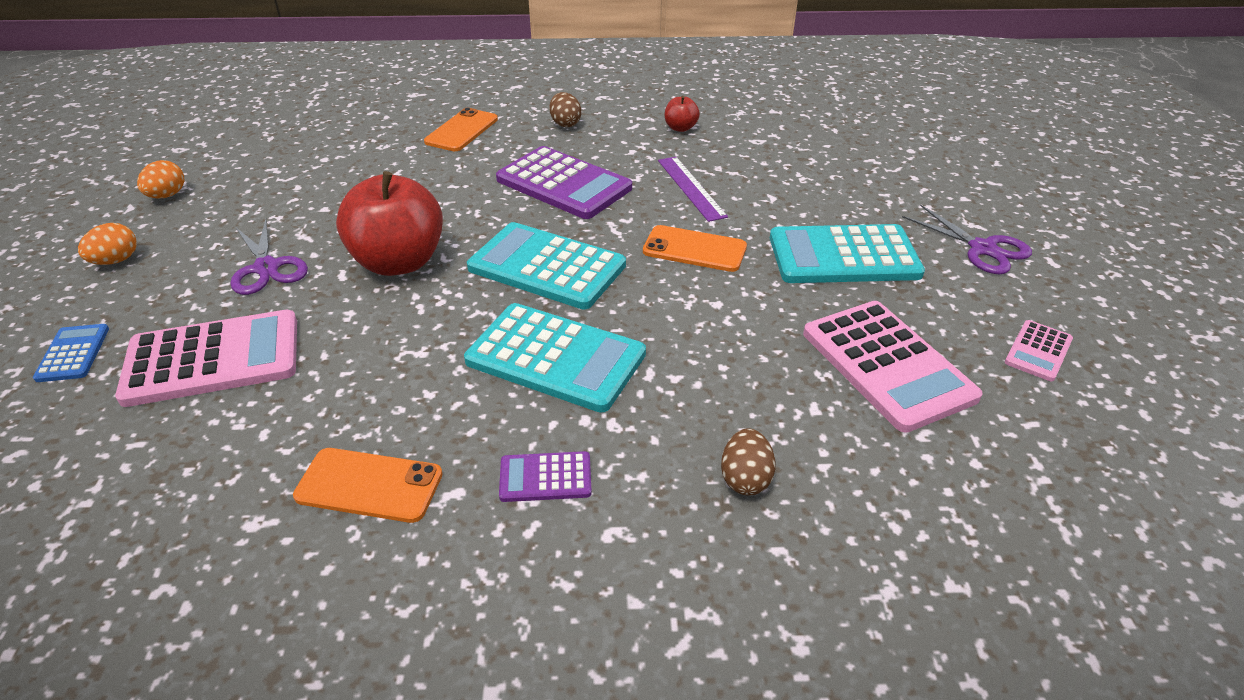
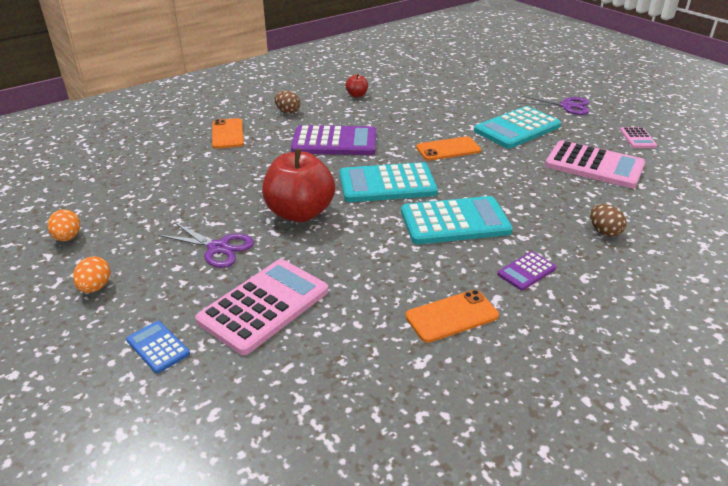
camera: 35 degrees left, 5 degrees down
purple ruler [658,157,728,222] -> none

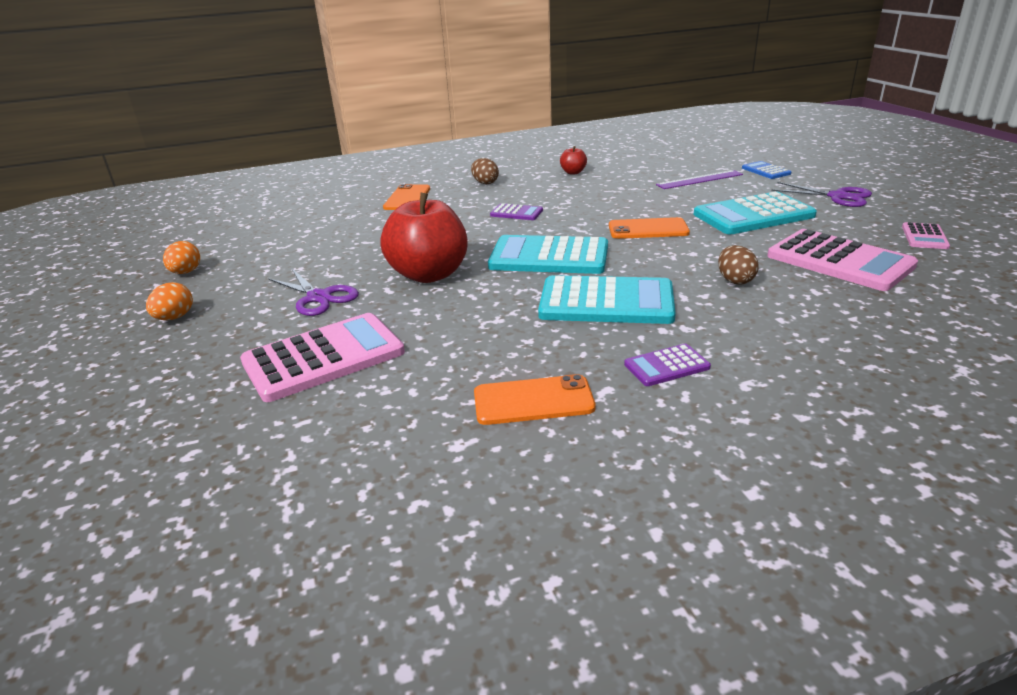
camera: 20 degrees right, 5 degrees down
blue calculator [126,321,190,373] -> blue calculator moved to [742,161,791,179]
purple calculator [291,125,376,155] -> purple calculator [490,203,543,220], size x0.49
brown egg [590,204,627,237] -> brown egg moved to [718,245,759,284]
none -> purple ruler [656,170,743,189]

